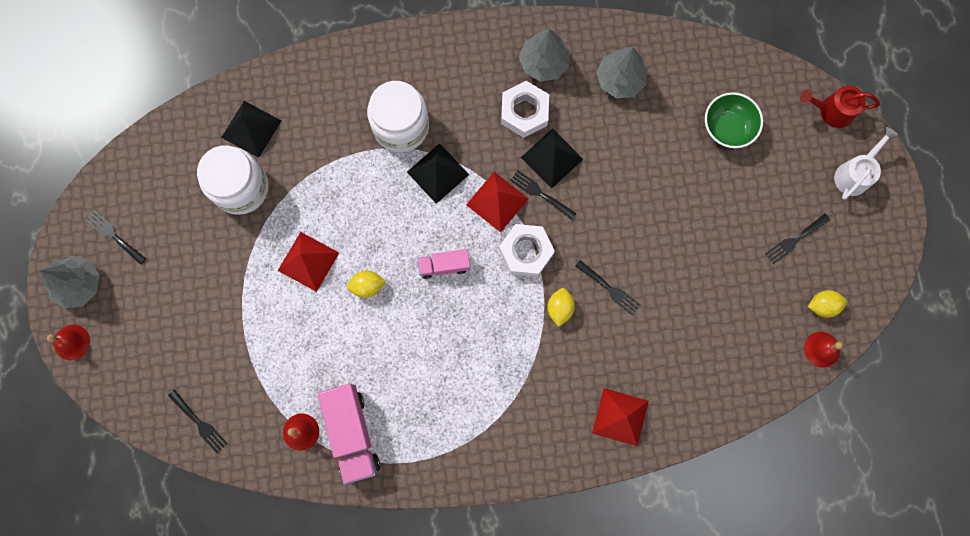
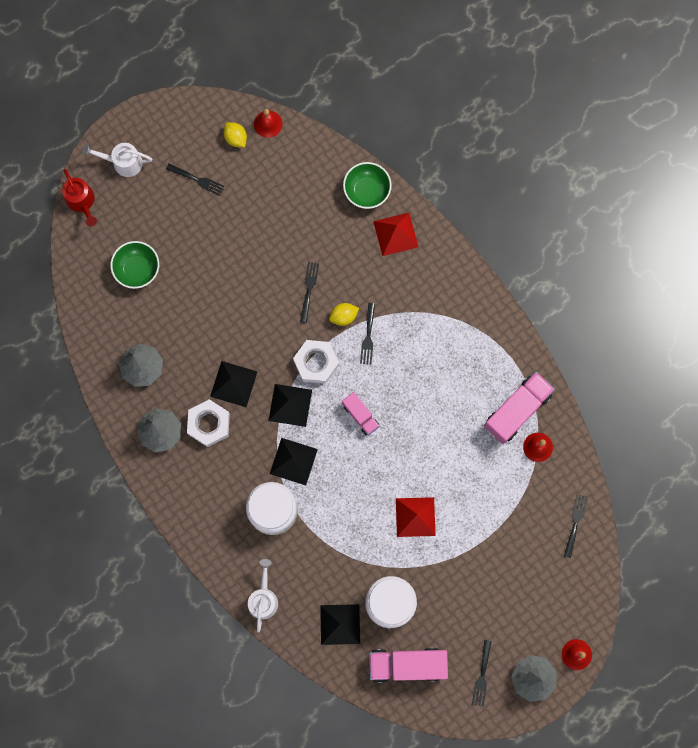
camera: 120 degrees left, 0 degrees up
yellow lemon [347,271,386,298] -> none
red pyramid [466,172,529,232] -> black pyramid [269,384,312,427]
black fork [510,170,577,220] -> black fork moved to [360,303,375,365]
none -> white watering can [248,559,278,633]
none -> green bowl [343,162,392,209]
none -> pink truck [369,648,448,683]

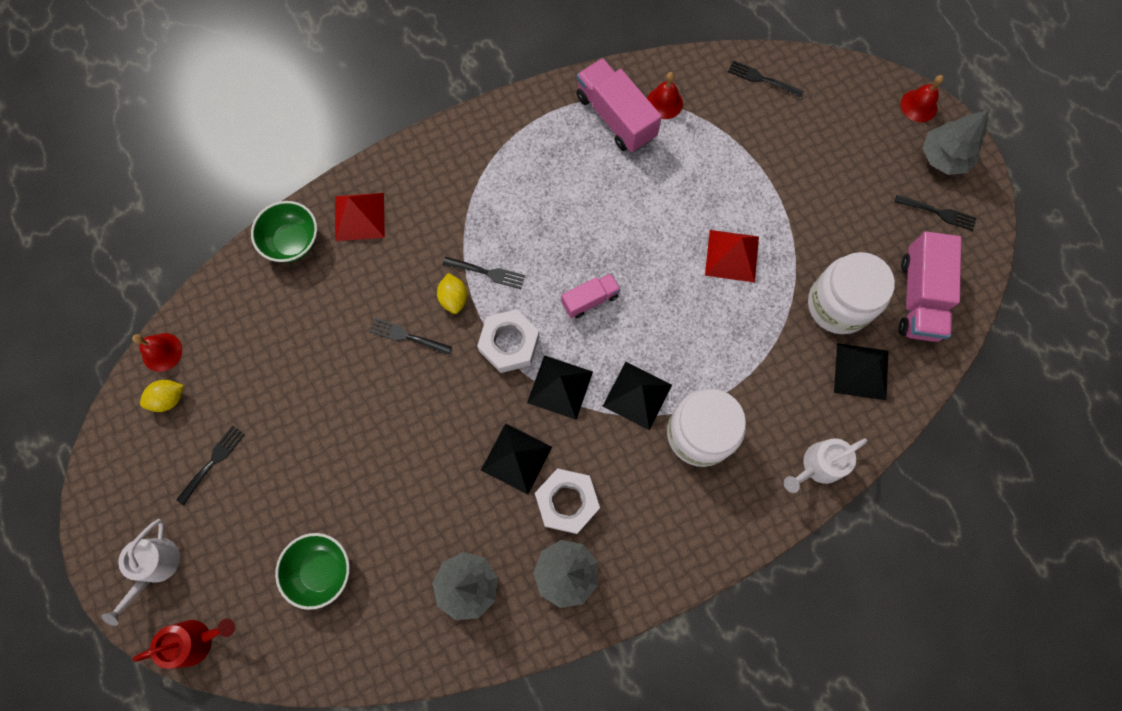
camera: 80 degrees left, 5 degrees down
white watering can [248,559,278,633] -> white watering can turned 45 degrees counterclockwise [784,438,867,493]

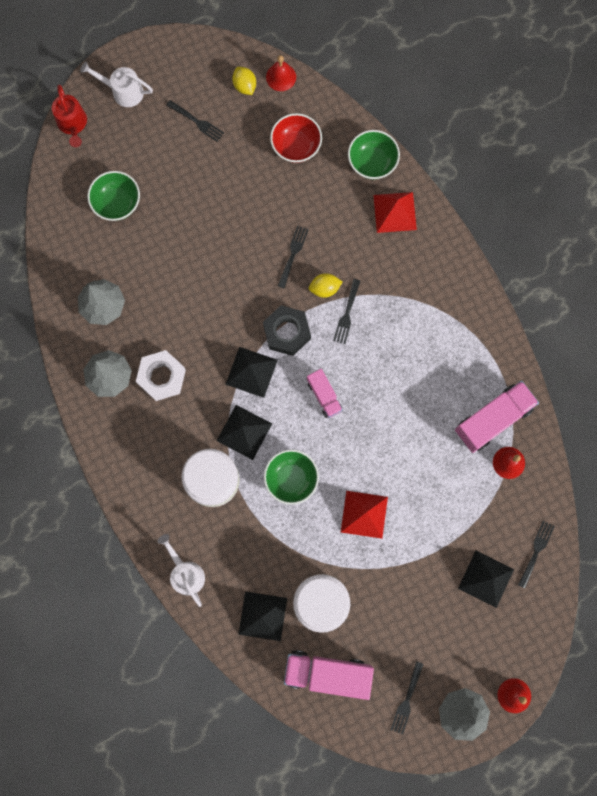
camera: 90 degrees right, 5 degrees up
white nut [477,309,540,373] -> black nut [263,305,311,356]
black pyramid [481,423,552,494] -> black pyramid moved to [458,550,514,608]
none -> green bowl [264,449,319,505]
none -> red bowl [270,113,322,163]

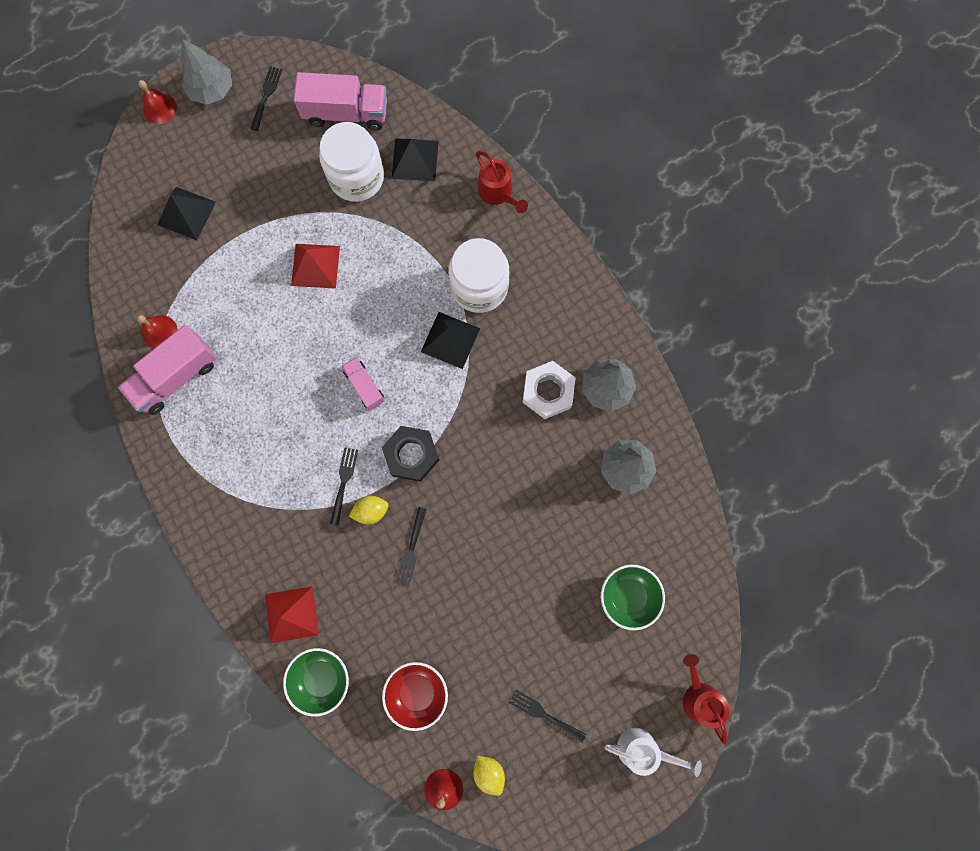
camera: 175 degrees right, 0 degrees up
white watering can [158,534,205,607] -> red watering can [476,151,528,214]
black pyramid [225,347,278,398] -> none
green bowl [264,449,319,505] -> none
black fork [518,521,555,589] -> none

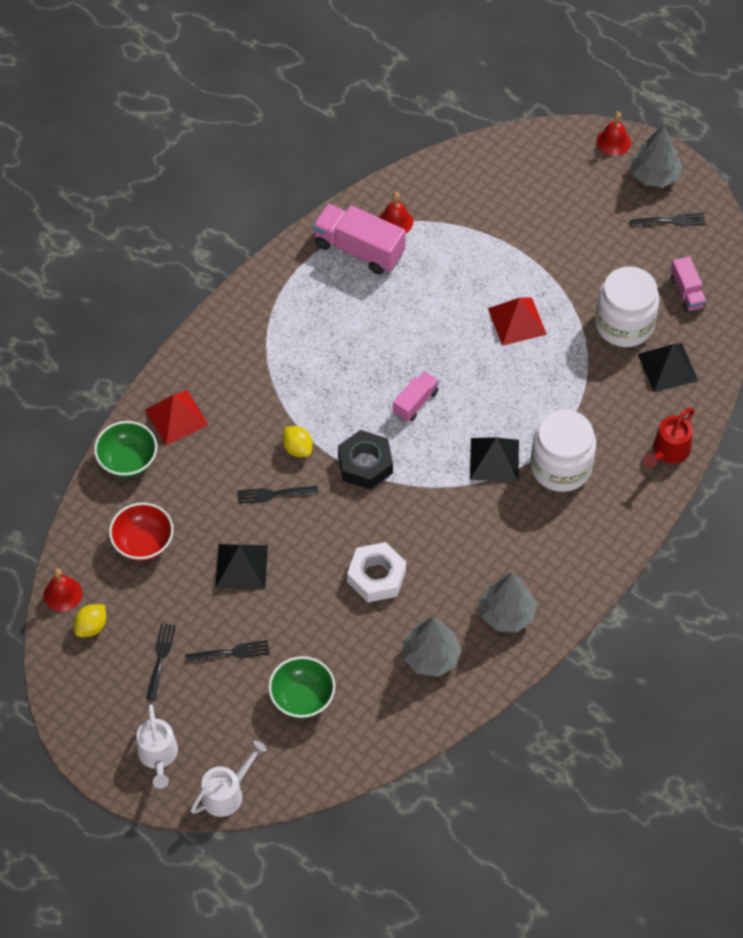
camera: 70 degrees right, 20 degrees down
black pyramid [157,187,216,240] -> black pyramid moved to [215,544,268,589]
pink truck [294,72,387,130] -> pink truck [671,256,706,312], size x0.57
black fork [330,447,358,526] -> black fork moved to [185,640,270,663]
white nut [523,361,576,419] -> white nut moved to [347,542,406,602]
red watering can [683,654,730,744] -> white watering can [190,741,267,817]

